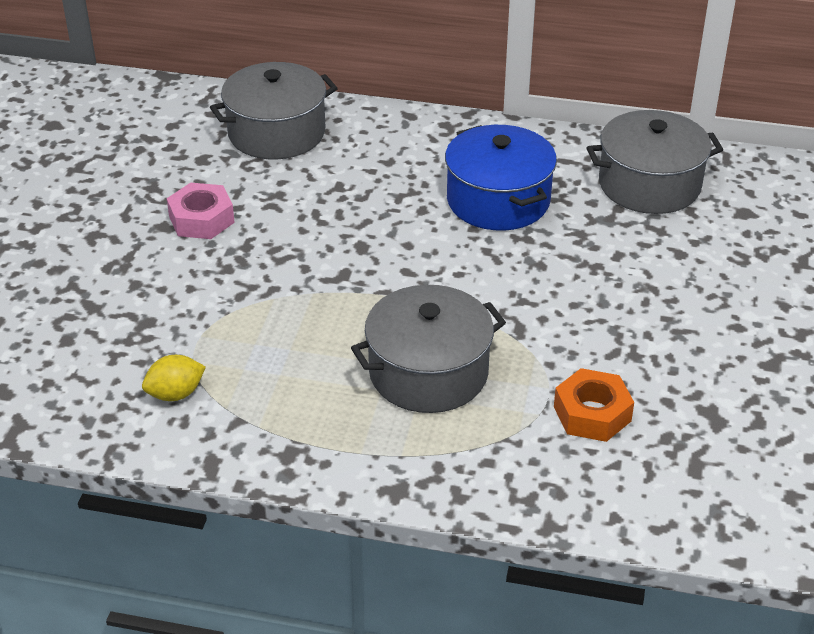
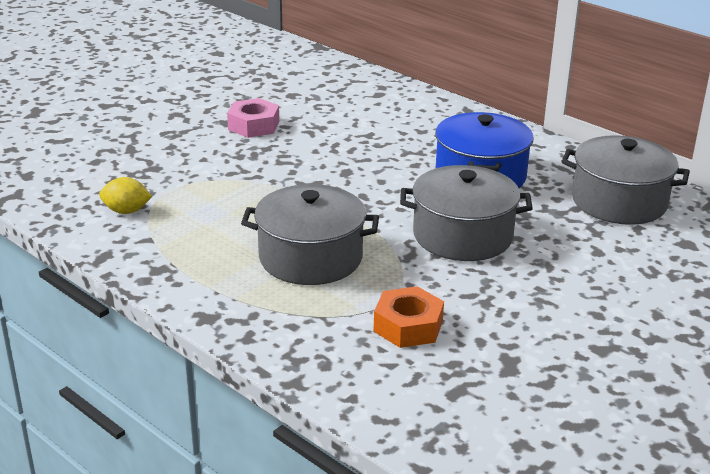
camera: 30 degrees right, 10 degrees down
grey pot [210,62,338,159] -> grey pot moved to [400,165,533,261]

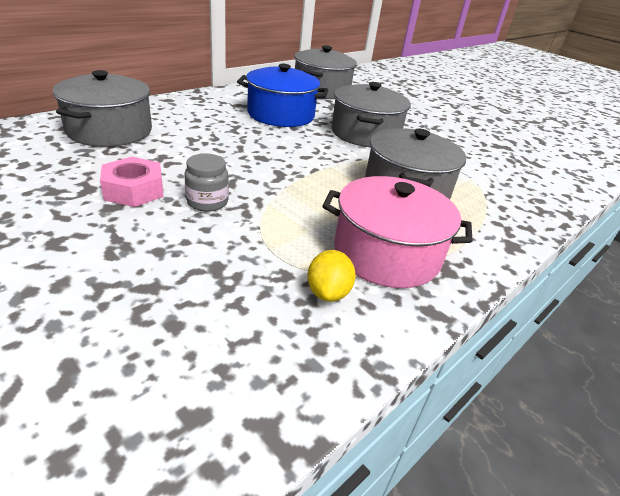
camera: 90 degrees left, 5 degrees up
orange nut [373,286,444,348] -> none
none -> grey pot [53,70,152,147]
none -> grey jar [185,154,229,212]
none -> pink pot [323,176,473,288]

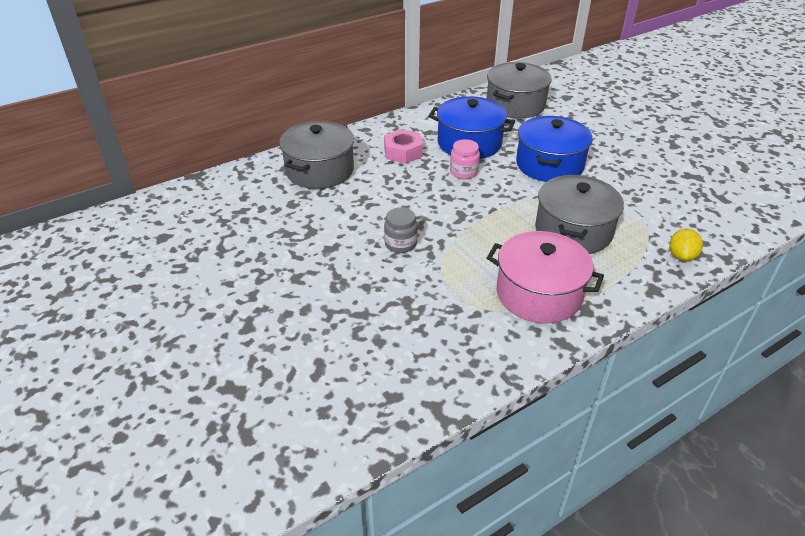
camera: 15 degrees right, 5 degrees up
pink nut [100,157,164,207] -> pink nut moved to [384,129,423,164]
yellow lemon [307,250,356,302] -> yellow lemon moved to [669,229,703,261]
grey pot [332,82,411,147] -> blue pot [516,116,593,182]
none -> pink jar [450,139,480,179]

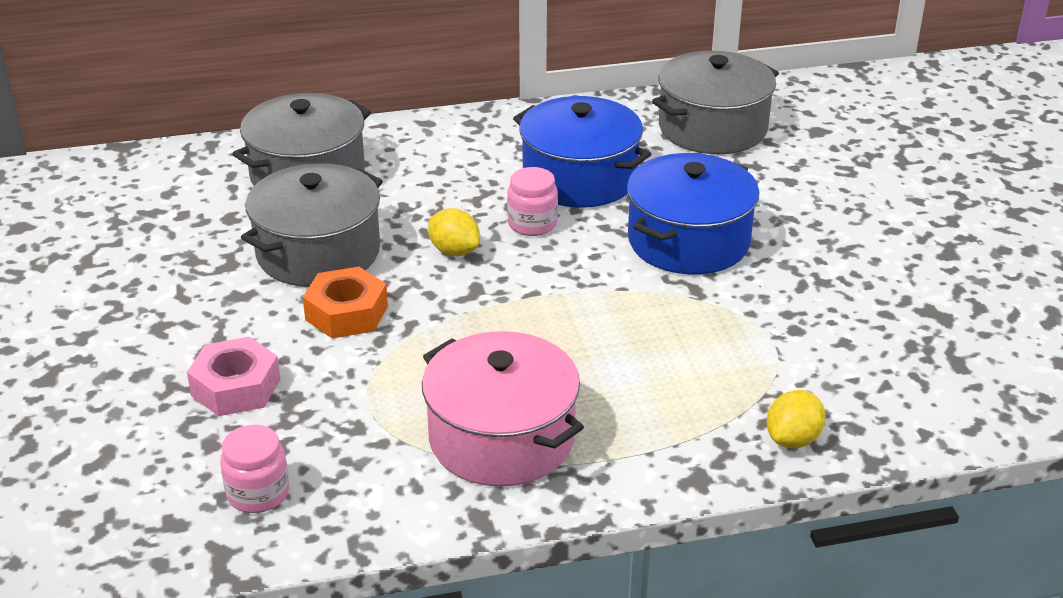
camera: 20 degrees right, 5 degrees down
pink nut [384,129,423,164] -> pink nut moved to [187,337,281,416]
grey jar [384,207,418,253] -> orange nut [303,267,388,338]
grey pot [535,175,624,254] -> grey pot moved to [241,163,383,287]
none -> pink jar [220,425,289,513]
none -> yellow lemon [428,208,480,256]

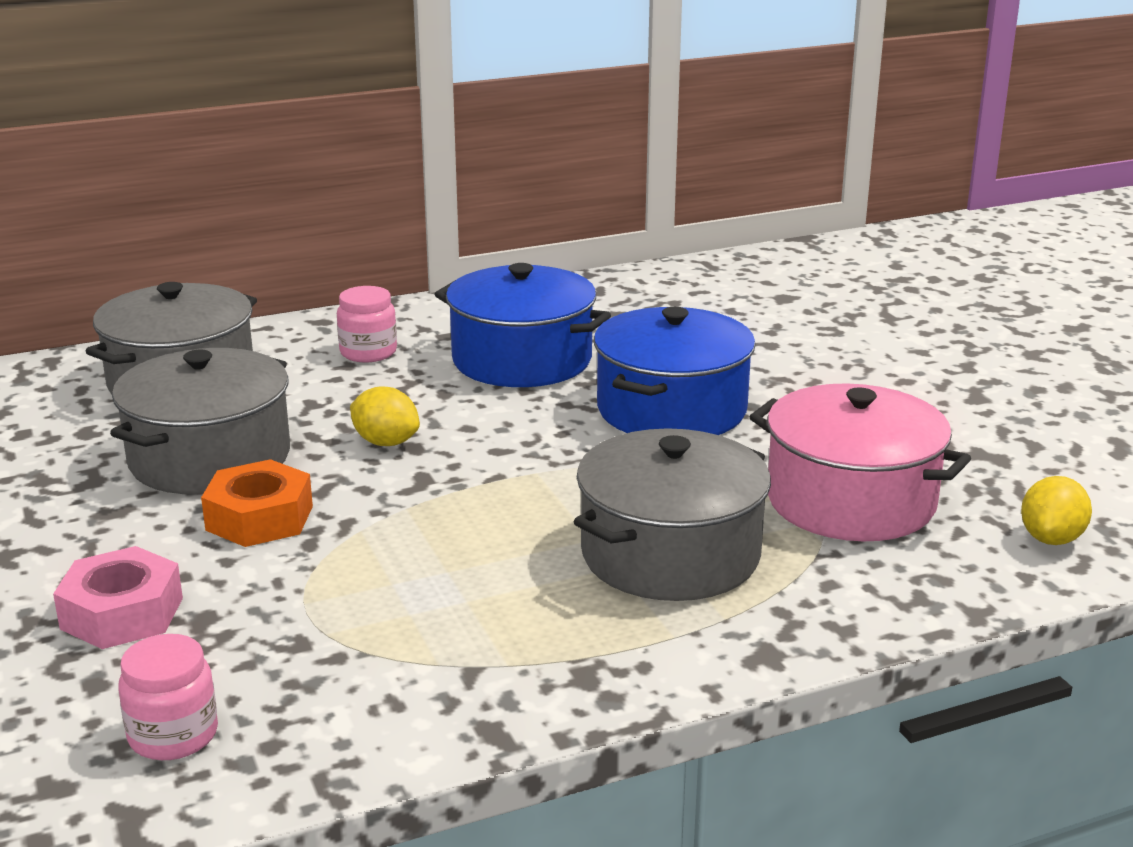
camera: 10 degrees left, 10 degrees down
pink pot [422,331,584,487] -> pink pot moved to [750,383,971,541]
pink jar [507,167,558,236] -> pink jar moved to [337,286,397,362]
grey pot [652,51,779,154] -> grey pot moved to [574,428,771,601]
yellow lemon [766,390,826,449] -> yellow lemon moved to [1021,476,1092,545]

